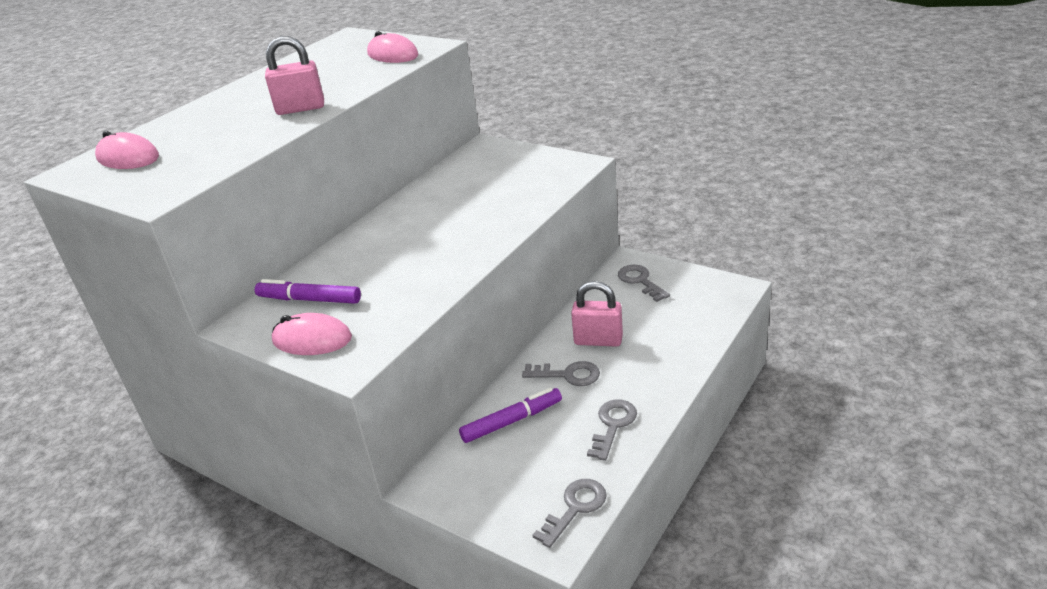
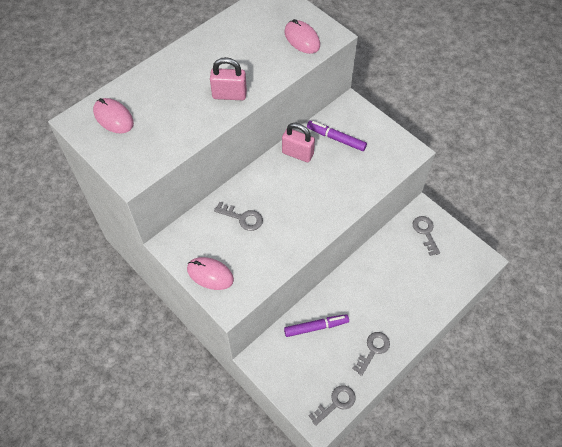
camera: 10 degrees right, 25 degrees up
purple marker [255,279,361,304] -> purple marker moved to [307,121,367,151]
grey key [522,361,600,386] -> grey key moved to [214,202,263,231]
pink padlock [571,281,623,347] -> pink padlock moved to [282,123,315,162]

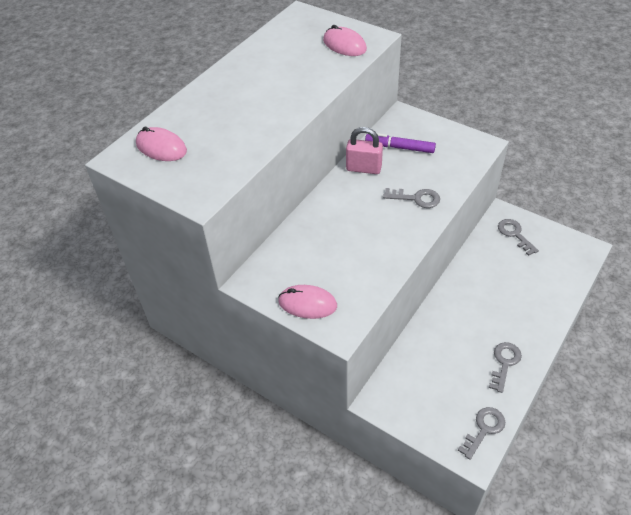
camera: 10 degrees left, 10 degrees down
pink padlock [210,57,247,100] -> none
grey key [214,202,263,231] -> grey key moved to [383,188,440,208]
purple marker [284,314,349,337] -> none

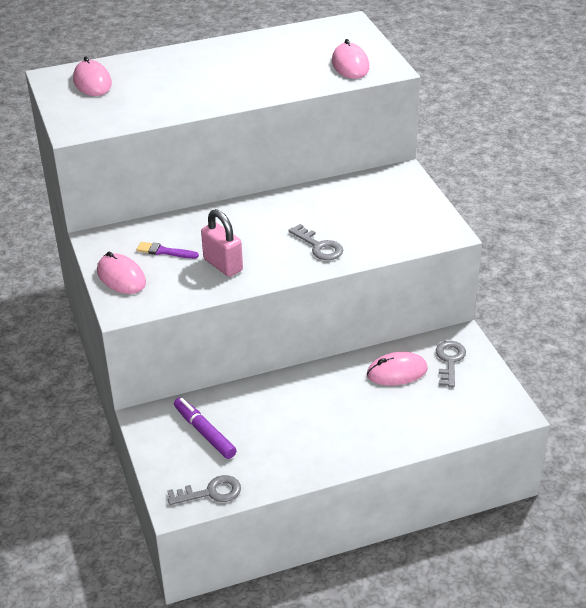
camera: 35 degrees right, 10 degrees down
pink padlock [346,127,383,174] -> pink padlock moved to [201,209,243,277]
purple marker [365,133,436,153] -> purple marker moved to [174,397,237,459]
grey key [489,342,522,393] -> none
none -> purple brush [136,242,199,259]
none -> pink mouse [367,352,428,385]

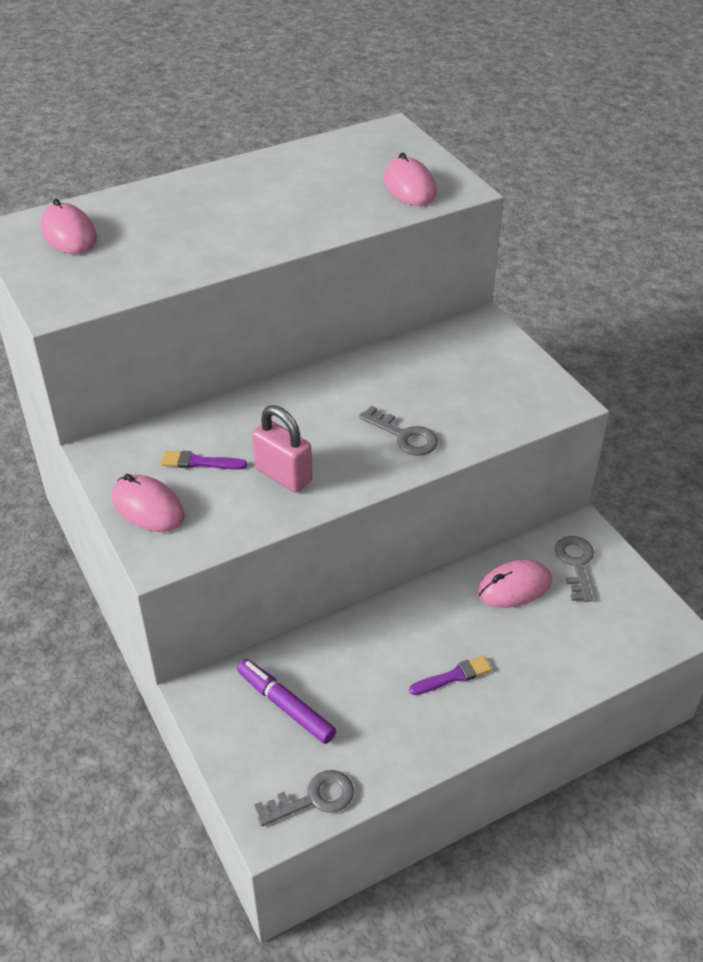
camera: 10 degrees left, 5 degrees up
none -> purple brush [409,656,492,695]

